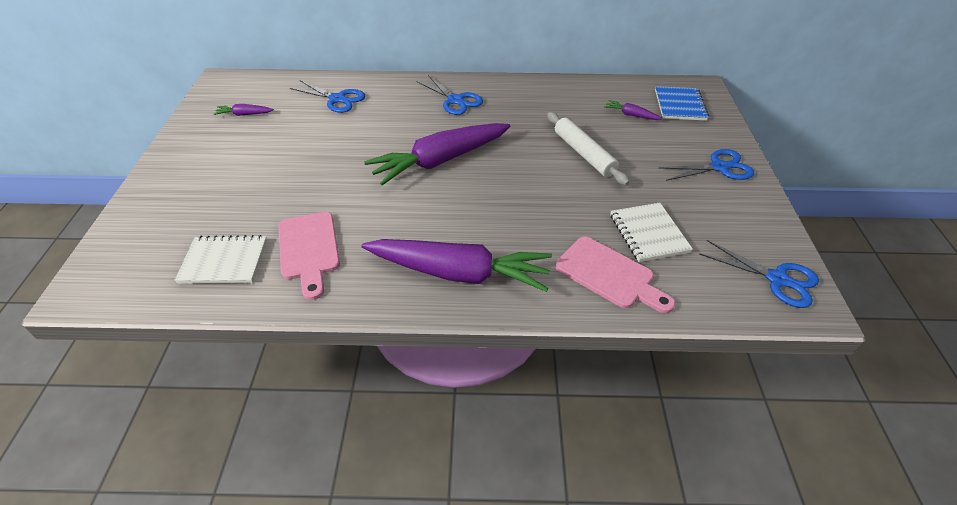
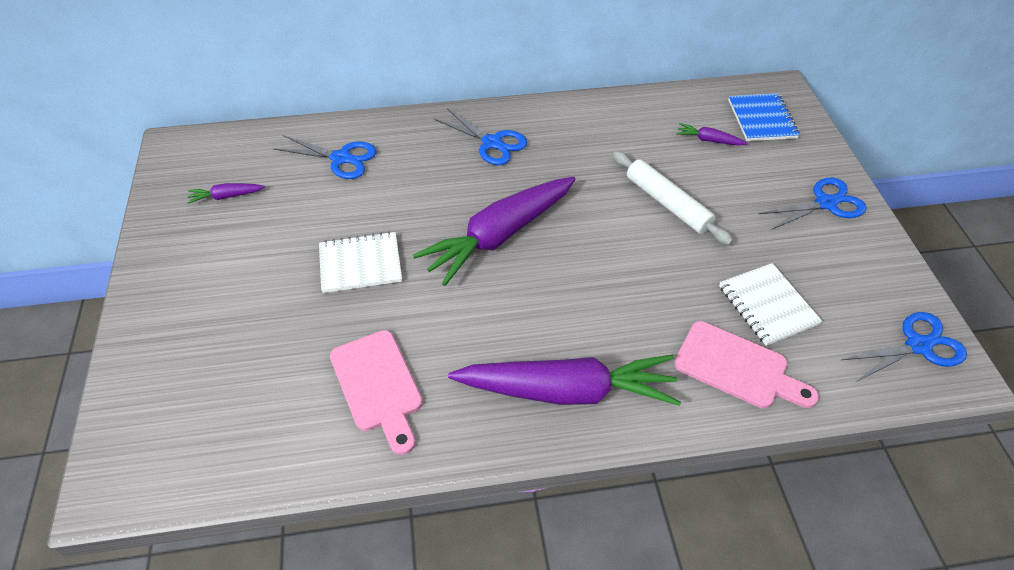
camera: 10 degrees left, 5 degrees up
white notebook [174,235,267,284] -> white notebook moved to [319,231,402,293]
blue scissors [699,240,819,308] -> blue scissors turned 45 degrees counterclockwise [841,312,967,382]

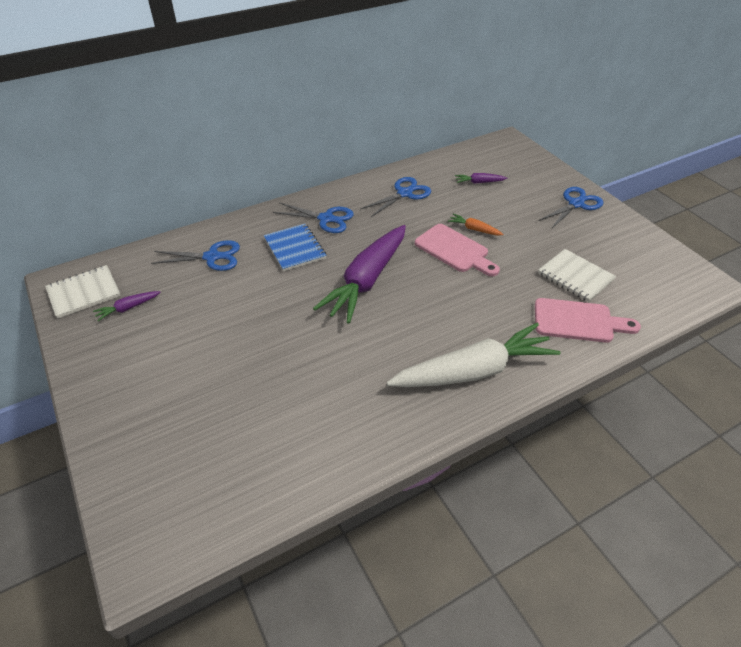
camera: 20 degrees left, 5 degrees down
white notebook [319,231,402,293] -> white notebook moved to [45,265,121,319]
pink cutting board [330,330,423,455] -> pink cutting board moved to [415,224,500,276]
purple carrot [448,354,681,406] -> white carrot [387,323,561,387]
white rolling pin [613,151,733,245] -> orange carrot [448,214,503,235]
blue notebook [728,93,800,141] -> blue notebook moved to [264,224,326,271]
blue scissors [841,312,967,382] -> blue scissors moved to [361,177,431,217]

